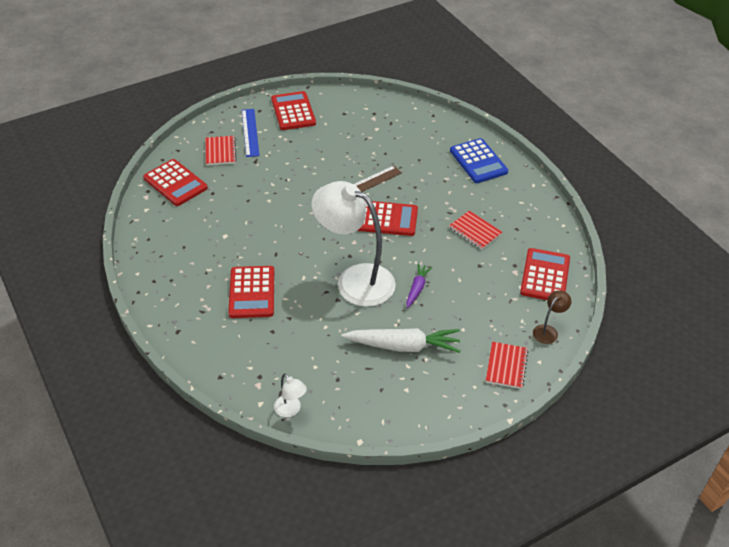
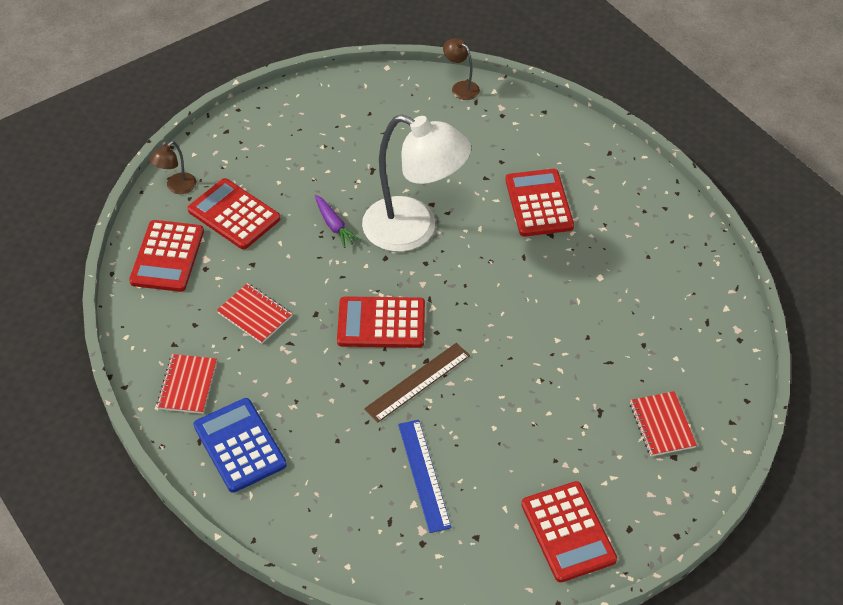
camera: 175 degrees right, 5 degrees up
red calculator [143,159,208,206] -> red calculator moved to [188,178,281,249]
blue ruler [242,109,260,157] -> blue ruler moved to [398,420,452,533]
white lamp [274,373,307,417] -> brown lamp [443,38,480,100]
white carrot [342,328,460,353] -> none
purple carrot [406,264,432,308] -> purple carrot turned 45 degrees counterclockwise [315,195,360,248]
red notebook [486,342,528,389] -> red notebook moved to [156,354,217,414]

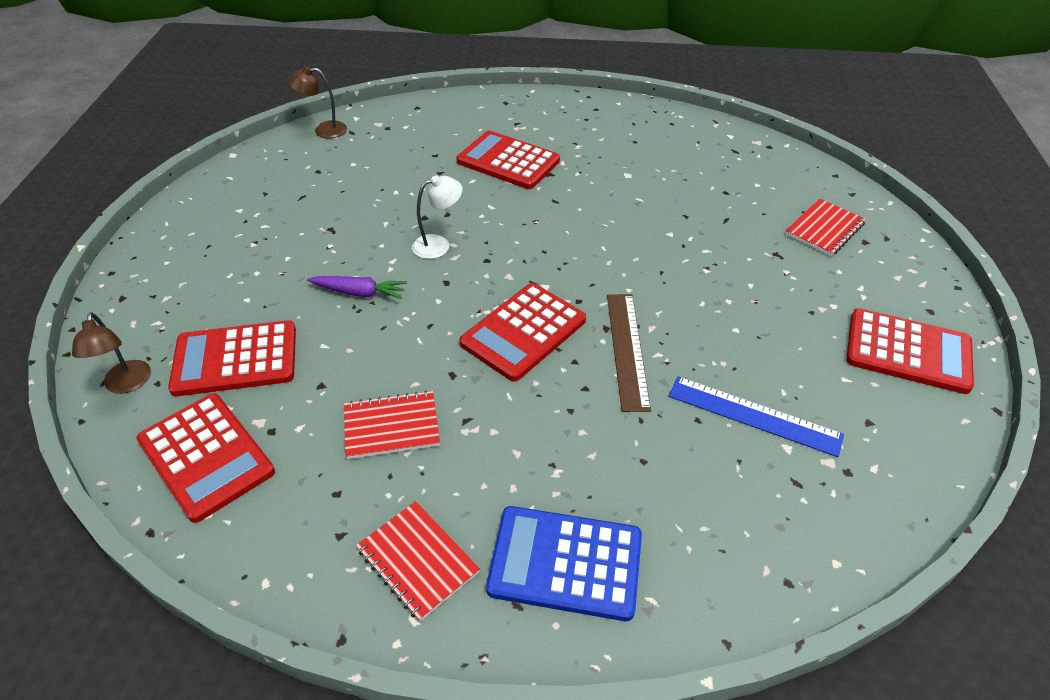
camera: 50 degrees left, 5 degrees down
white lamp [362,115,471,252] -> white lamp [412,175,462,259], size x0.41
red notebook [630,391,697,456] -> red notebook turned 75 degrees counterclockwise [785,199,866,256]

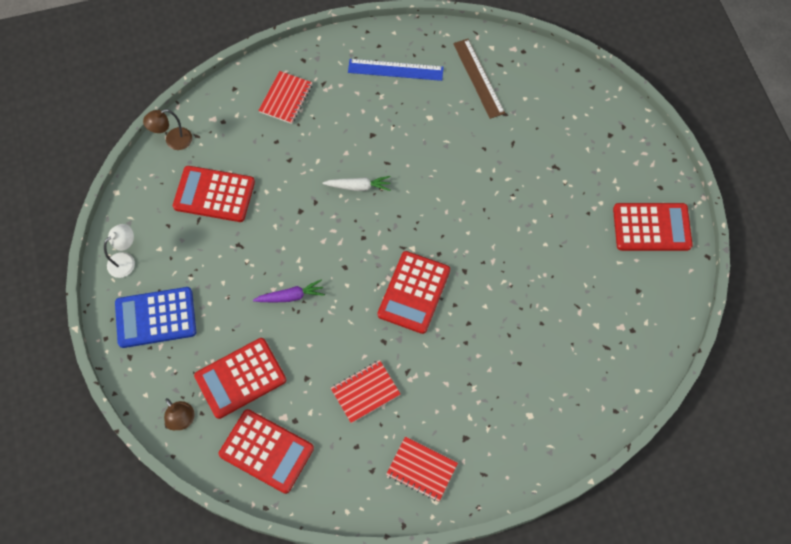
camera: 20 degrees left, 20 degrees up
white lamp [412,175,462,259] -> white lamp moved to [104,224,135,278]
red calculator [457,131,560,189] -> red calculator moved to [173,166,255,222]
blue calculator [486,506,642,621] -> blue calculator moved to [115,287,196,348]
brown ruler [607,294,651,412] -> brown ruler moved to [453,39,505,119]
blue ruler [669,376,844,457] -> blue ruler moved to [348,59,444,81]
red notebook [785,199,866,256] -> red notebook moved to [258,71,313,124]
none -> white carrot [322,176,391,191]

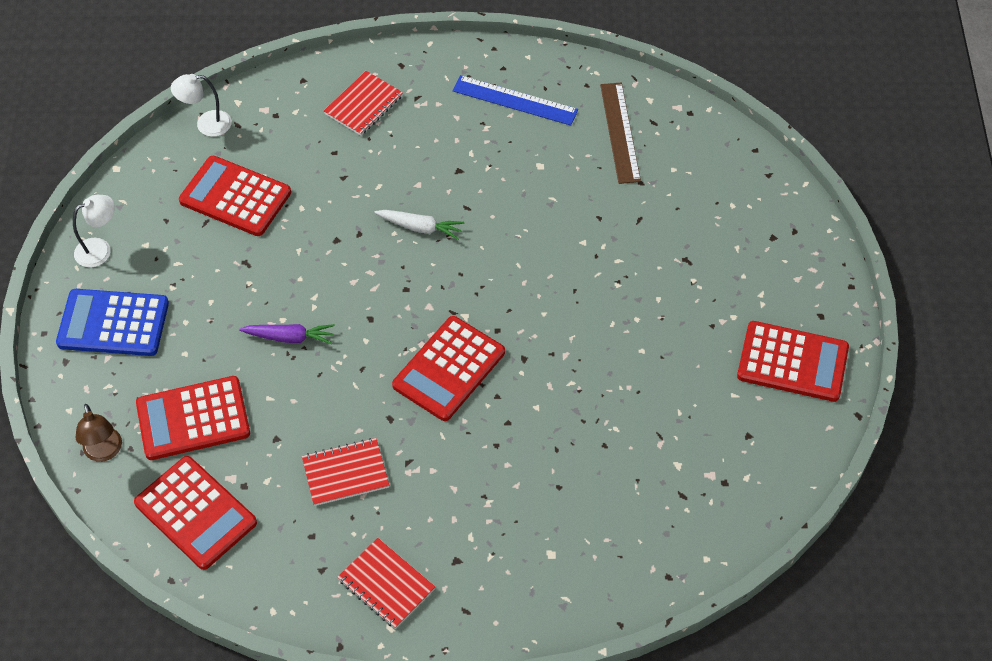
camera: 15 degrees right, 10 degrees down
brown lamp [143,109,192,150] -> white lamp [171,74,232,137]

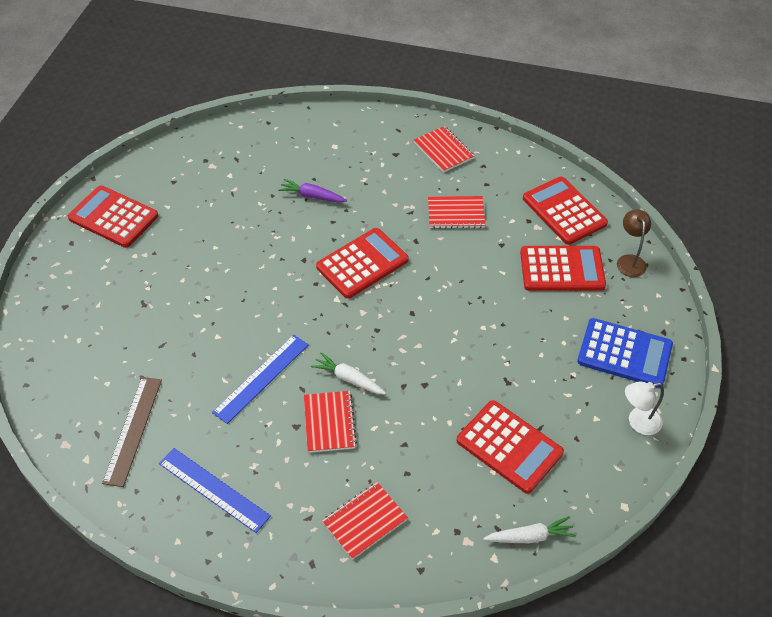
camera: 165 degrees left, 5 degrees down
white lamp [171,74,232,137] -> white carrot [483,516,576,543]
purple carrot [239,324,335,344] -> purple carrot moved to [278,179,347,202]
none -> blue ruler [212,335,309,424]
none -> red notebook [304,391,357,453]

